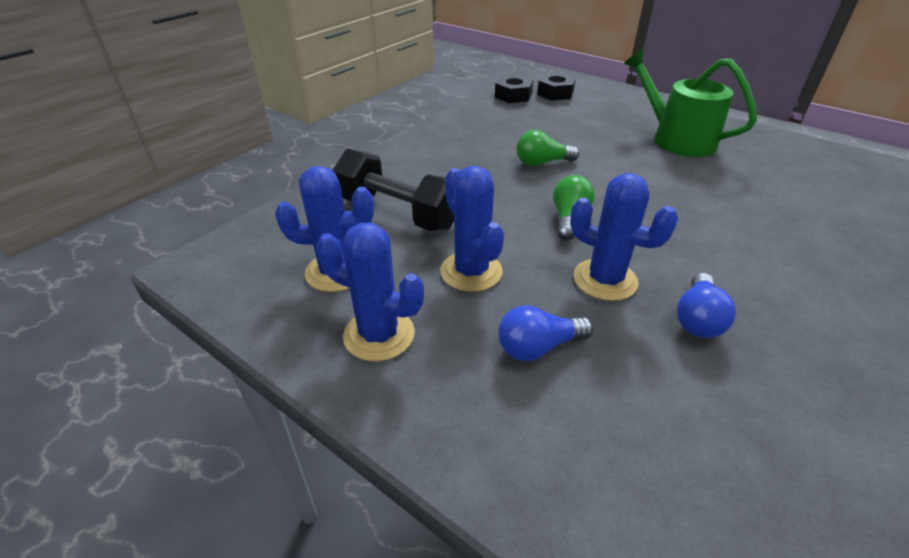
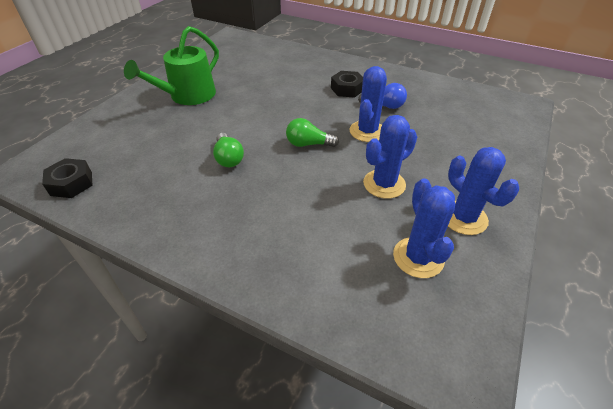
camera: 100 degrees left, 5 degrees up
blue cactus [317,223,424,361] -> blue cactus turned 45 degrees counterclockwise [448,147,519,235]
black dumbbell [333,149,454,231] -> none
blue light bulb [498,305,593,361] -> none
black nut [537,73,576,101] -> black nut moved to [331,71,363,98]

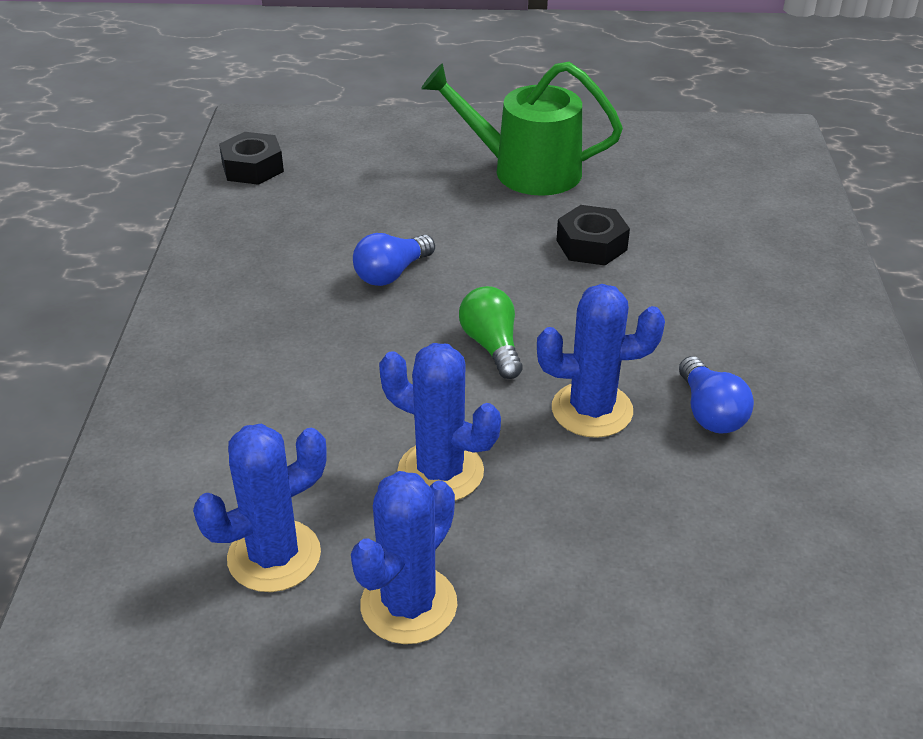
camera: 65 degrees right, 5 degrees down
green light bulb [213,133,244,167] -> blue light bulb [353,233,435,286]
black nut [331,71,363,98] -> black nut moved to [556,205,630,265]

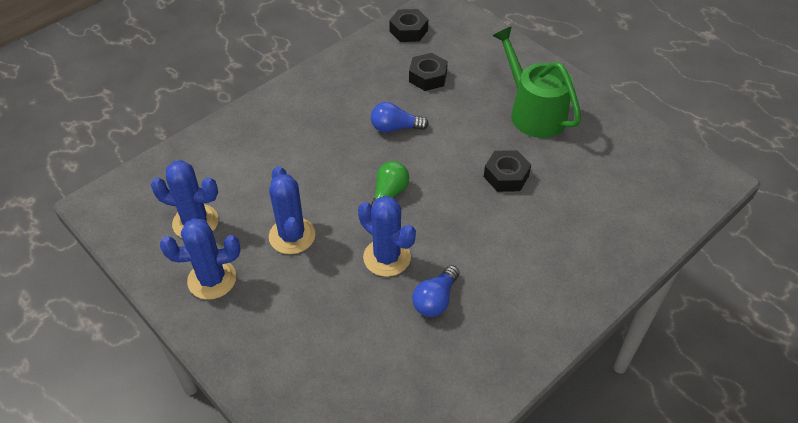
camera: 45 degrees right, 10 degrees up
none -> black nut [409,53,448,91]

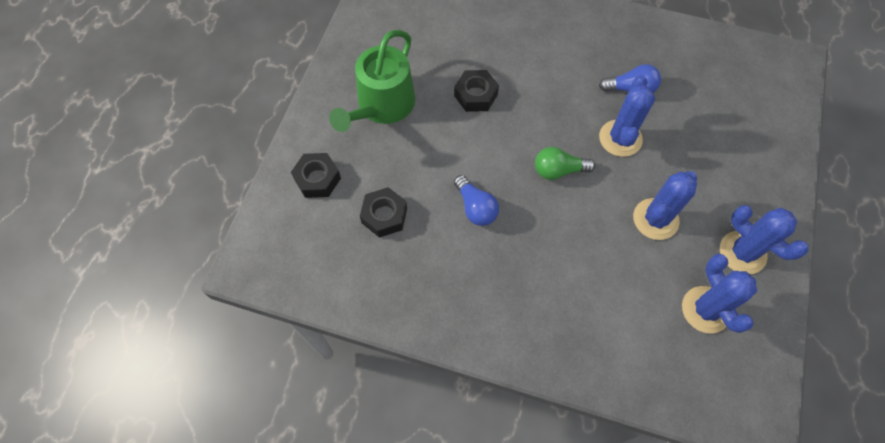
camera: 120 degrees left, 15 degrees up
black nut [389,9,428,42] -> black nut moved to [291,153,341,198]

